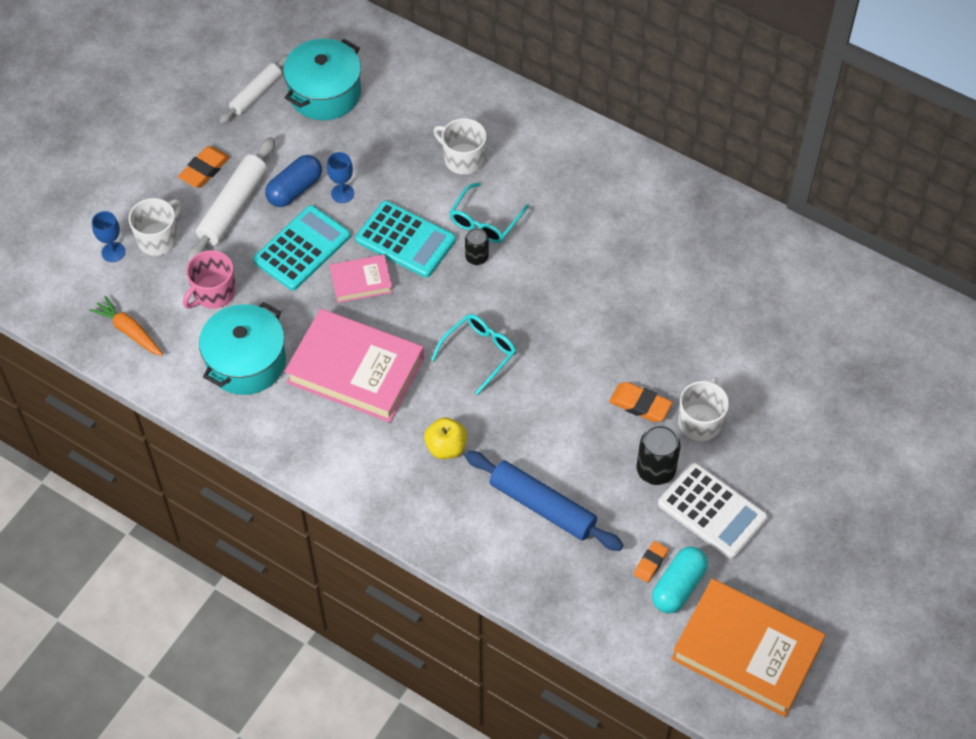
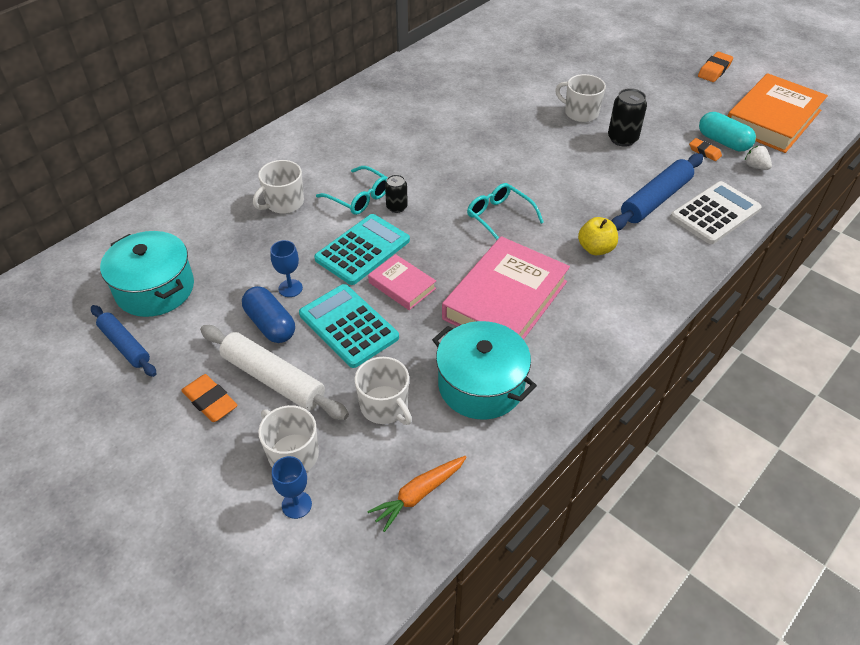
camera: 80 degrees left, 10 degrees down
pink mug [183,250,236,309] -> white mug [355,357,412,425]
white rolling pin [219,55,288,124] -> blue rolling pin [91,305,156,377]
pink book [330,254,393,303] -> pink book turned 45 degrees counterclockwise [368,254,436,310]
orange eraser [609,382,672,422] -> orange eraser moved to [698,52,733,82]
white calculator [658,462,768,559] -> white calculator moved to [670,181,762,244]
none -> white strawberry [745,146,772,170]

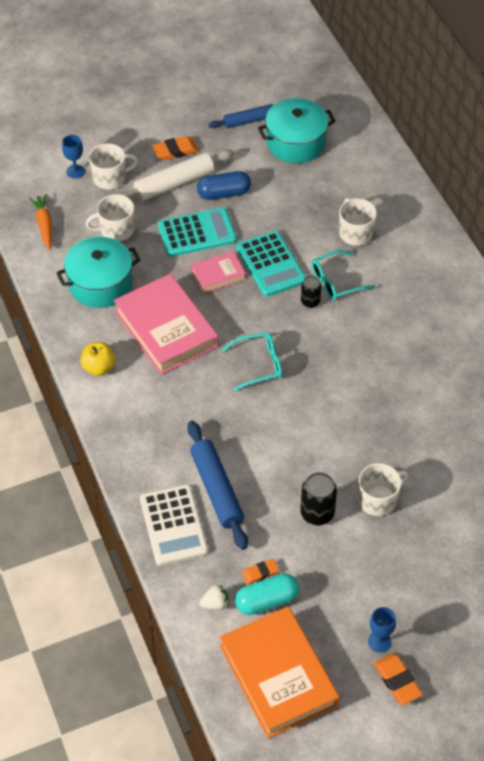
camera: 115 degrees right, 5 degrees up
blue goblet [270,240,303,297] -> blue goblet moved to [368,607,396,653]
yellow apple [578,217,618,255] -> yellow apple moved to [80,342,116,376]

